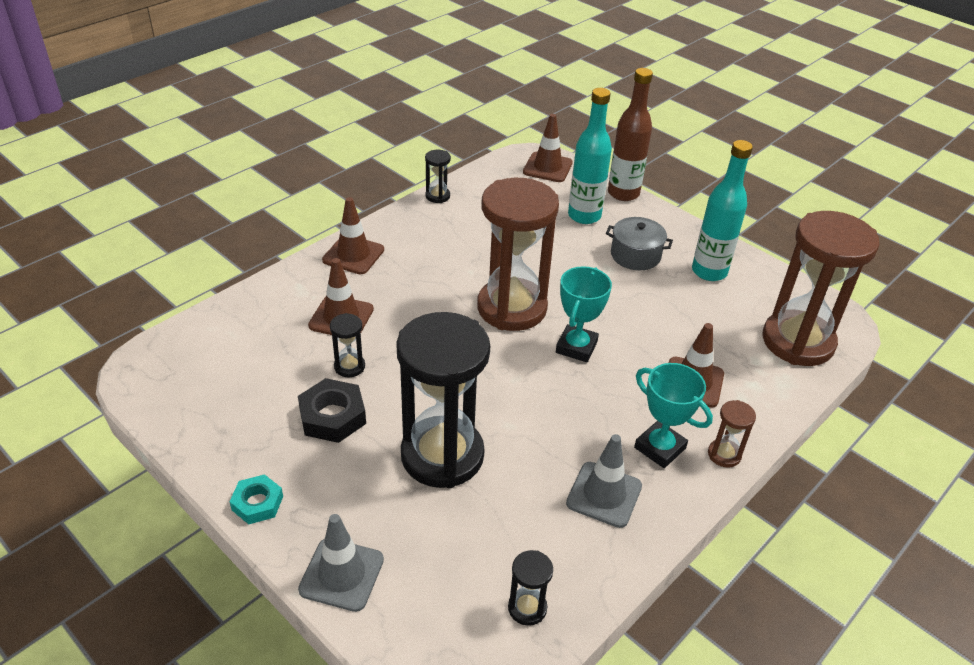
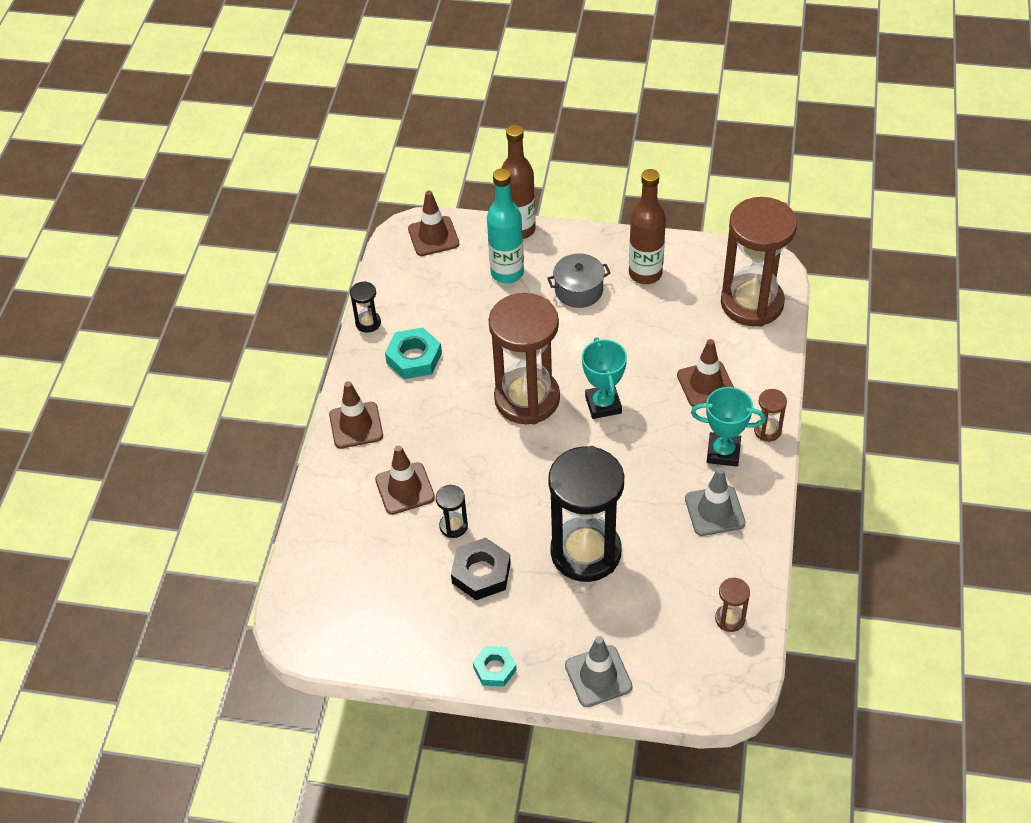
camera: 30 degrees left, 10 degrees up
black hourglass [508,550,553,626] -> brown hourglass [715,578,750,632]
turquoise bottle [692,140,753,281] -> brown bottle [629,169,666,284]
none -> turquoise nut [385,327,442,379]

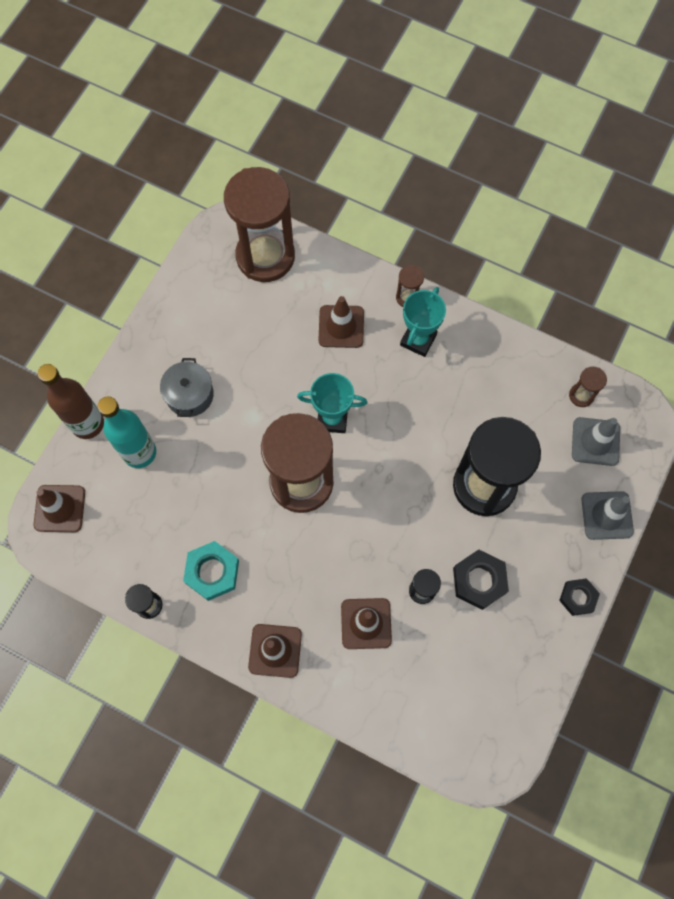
camera: 75 degrees left, 20 degrees up
turquoise nut [473,646,517,687] -> black nut [559,578,600,616]
brown bottle [629,169,666,284] -> none
grey traffic cone [685,468,746,536] -> grey traffic cone moved to [572,417,620,466]

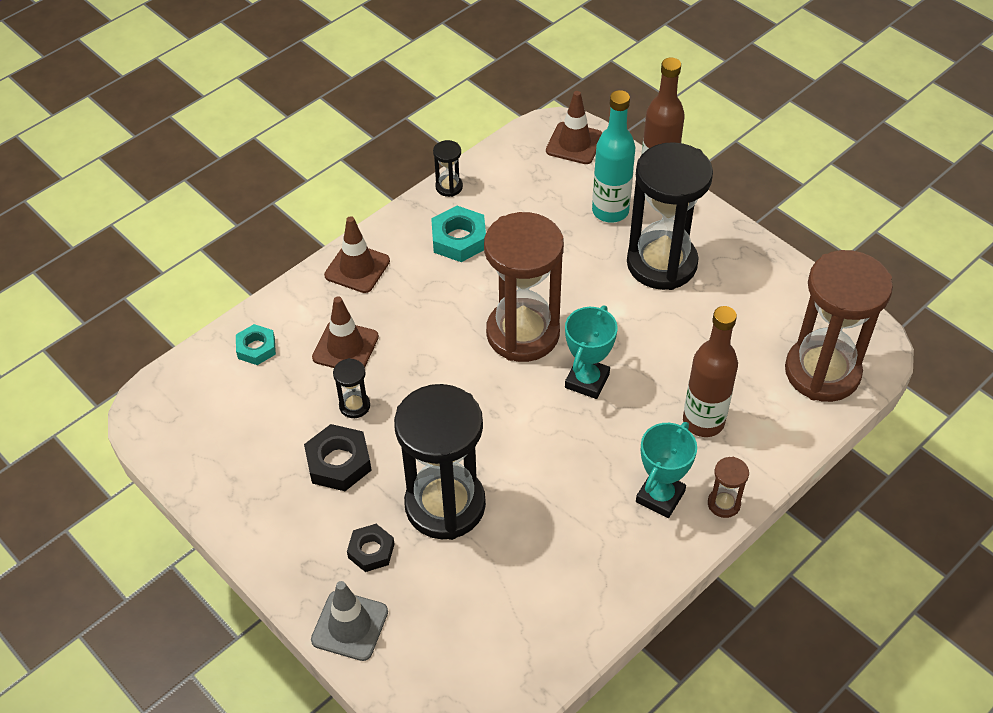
camera: 110 degrees right, 20 degrees down
grey pot [160,358,214,417] -> black hourglass [627,142,713,290]
brown traffic cone [319,296,364,348] -> brown bottle [683,306,738,437]
turquoise trophy [400,287,446,357] -> turquoise trophy turned 75 degrees clockwise [636,422,697,518]
black nut [559,578,600,616] -> black nut moved to [347,524,394,572]
brown hourglass [569,366,607,407] -> none
grey traffic cone [572,417,620,466] -> none
none -> turquoise nut [236,324,276,365]

